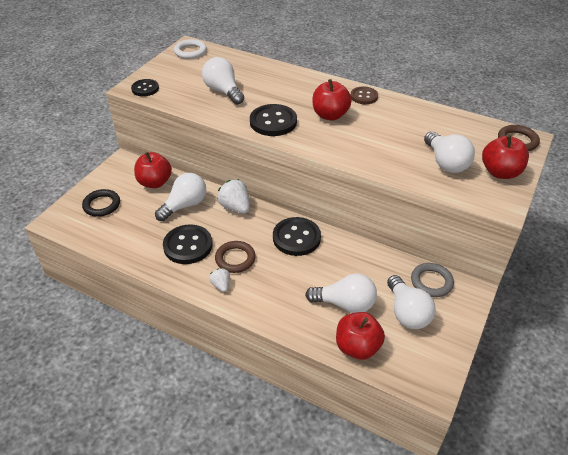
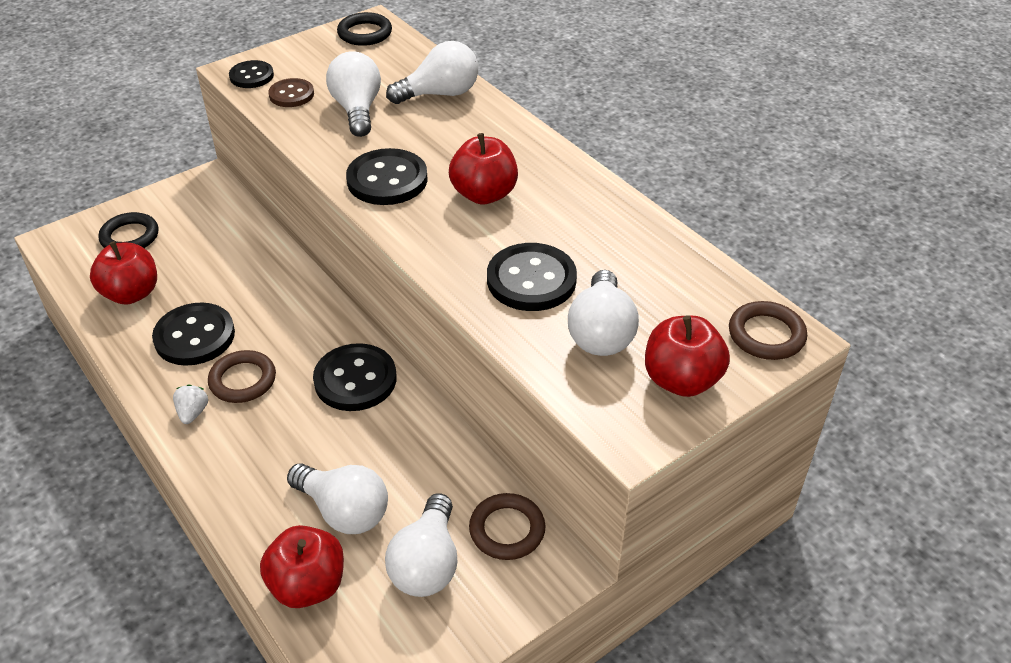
camera: 25 degrees right, 0 degrees up
red apple [134,152,172,188] -> red apple moved to [90,241,157,304]
white light bulb [155,173,206,221] -> white light bulb moved to [386,41,478,104]
white ring [174,39,207,59] -> black ring [337,12,392,46]
white strawberry [217,179,250,214] -> none
brown button [351,86,378,104] -> brown button moved to [268,78,314,107]
grey ring [411,263,454,297] -> brown ring [469,493,546,560]
none -> black button [487,243,577,311]

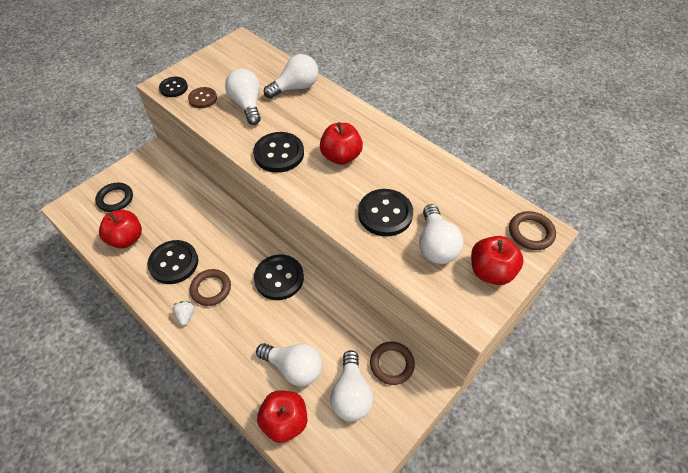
camera: 10 degrees left, 10 degrees up
black ring [337,12,392,46] -> none

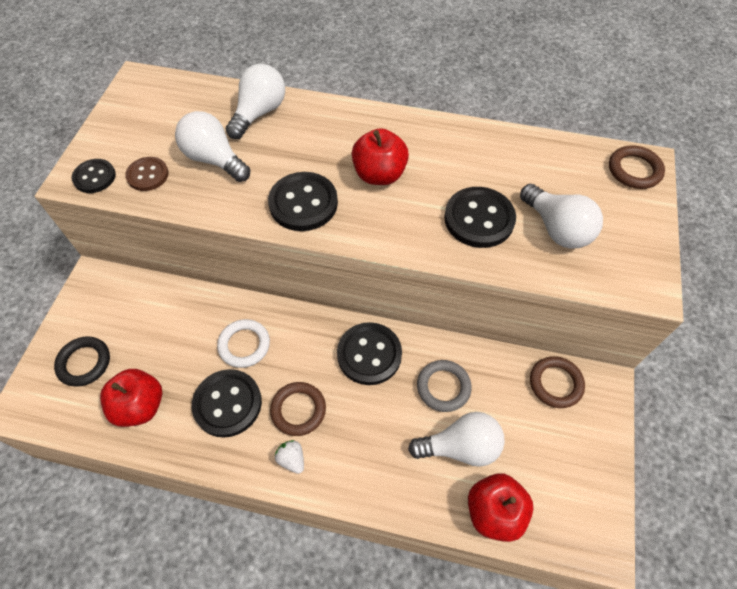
camera: 30 degrees left, 5 degrees up
white light bulb [330,350,373,421] -> none
red apple [471,236,524,285] -> none
none -> white ring [217,319,270,368]
none -> grey ring [417,360,472,412]

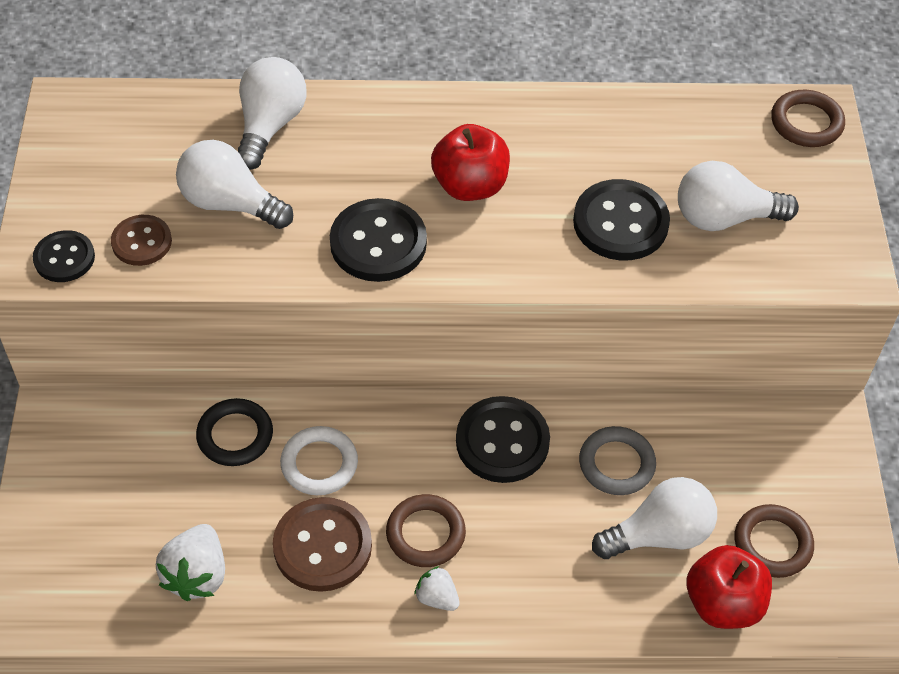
camera: 15 degrees left, 5 degrees down
black ring [54,336,110,387] -> black ring moved to [196,398,273,466]
red apple [100,369,162,427] -> white strawberry [156,524,225,601]
black button [192,369,262,438] -> brown button [273,497,372,592]
white light bulb [520,184,603,249] -> white light bulb turned 135 degrees clockwise [678,161,799,231]
brown ring [530,356,585,408] -> brown ring moved to [734,504,814,578]

